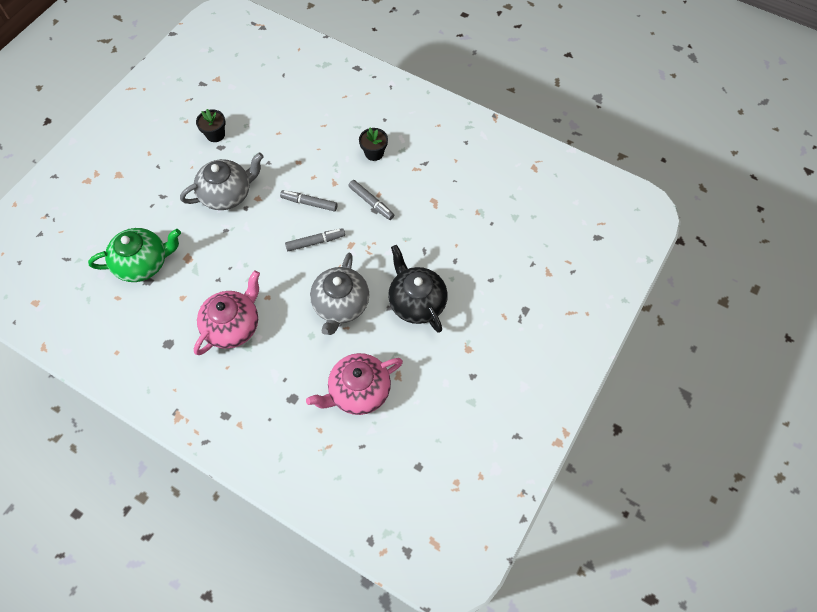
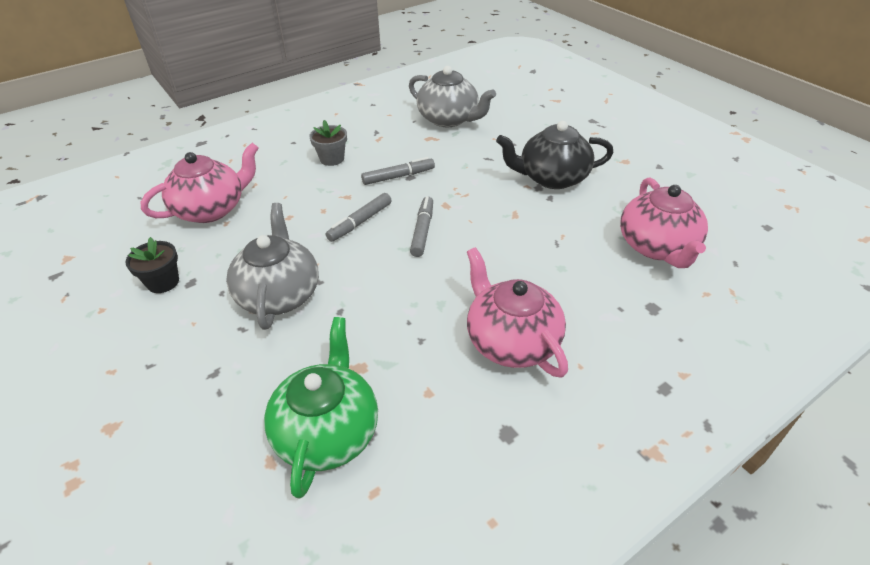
camera: 65 degrees left, 20 degrees down
grey teapot [310,253,370,335] -> grey teapot moved to [409,66,496,127]
black flower pot [359,128,388,161] -> grey flower pot [309,120,347,166]
none -> pink teapot [141,143,259,223]

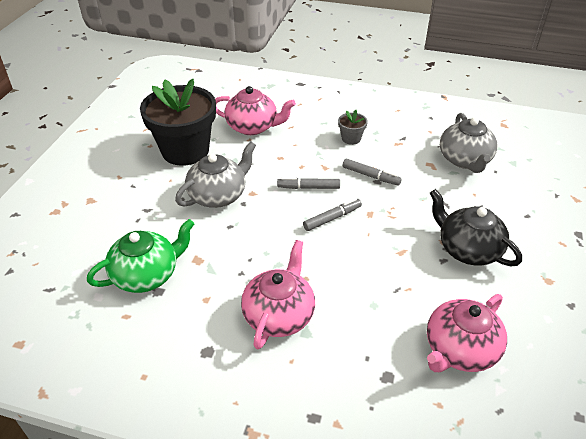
camera: 50 degrees right, 0 degrees up
black flower pot [125,237,179,293] -> black flower pot [140,79,216,166], size x2.40

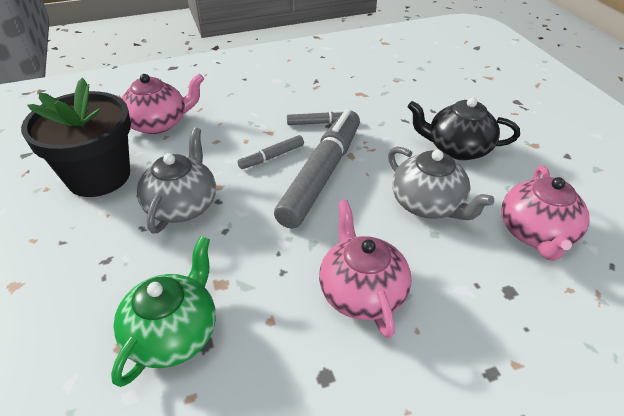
camera: 35 degrees left, 0 degrees up
grey marker [303,198,362,231] -> grey marker [274,109,360,229], size x2.24
grey flower pot [338,110,368,145] -> none
grey teapot [440,113,497,173] -> grey teapot moved to [388,147,494,220]

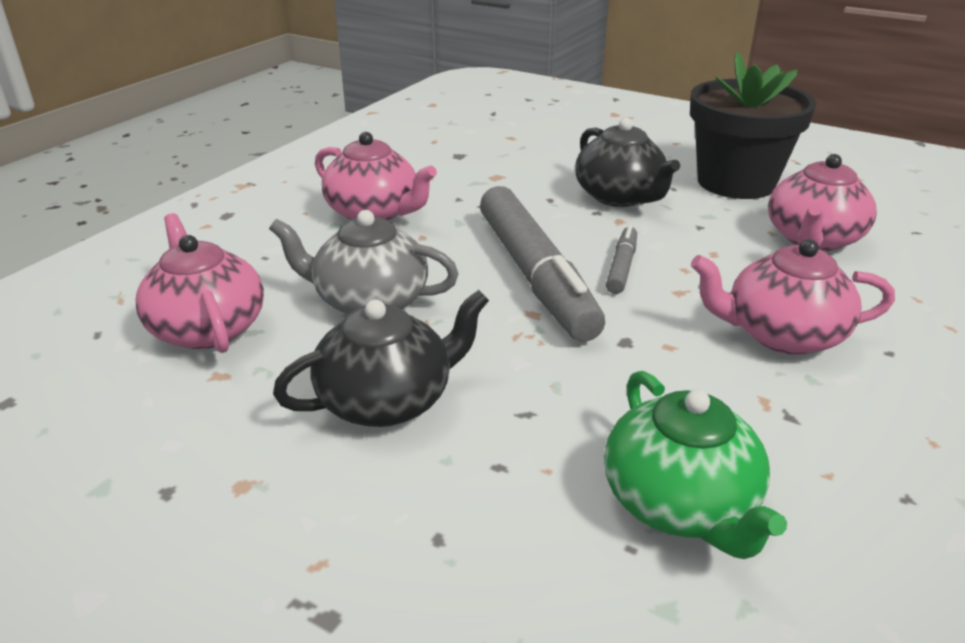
camera: 140 degrees right, 10 degrees down
green teapot [111,236,216,387] -> green teapot moved to [604,371,787,559]
grey teapot [137,127,216,233] -> black teapot [575,118,680,207]
grey marker [287,110,345,125] -> none
none -> pink teapot [691,239,895,355]

